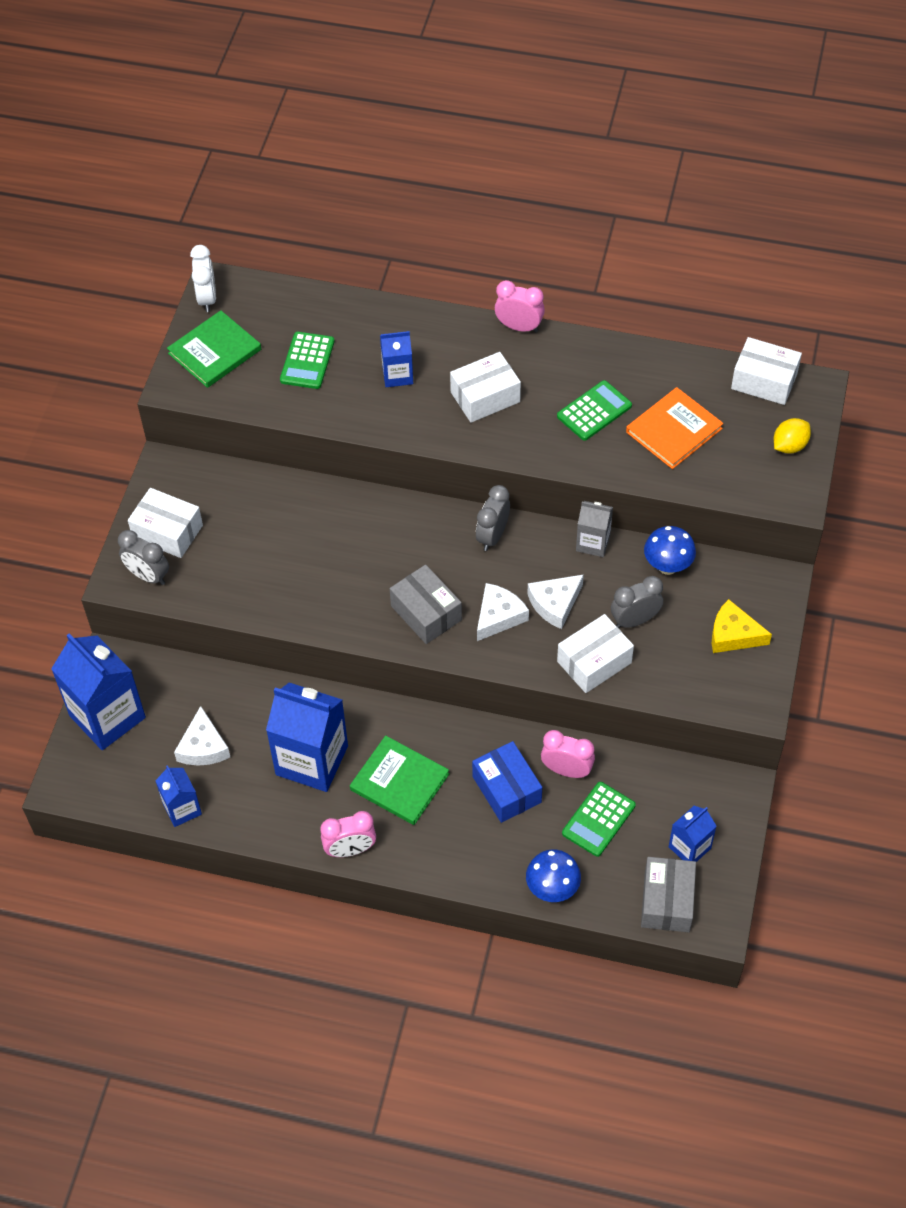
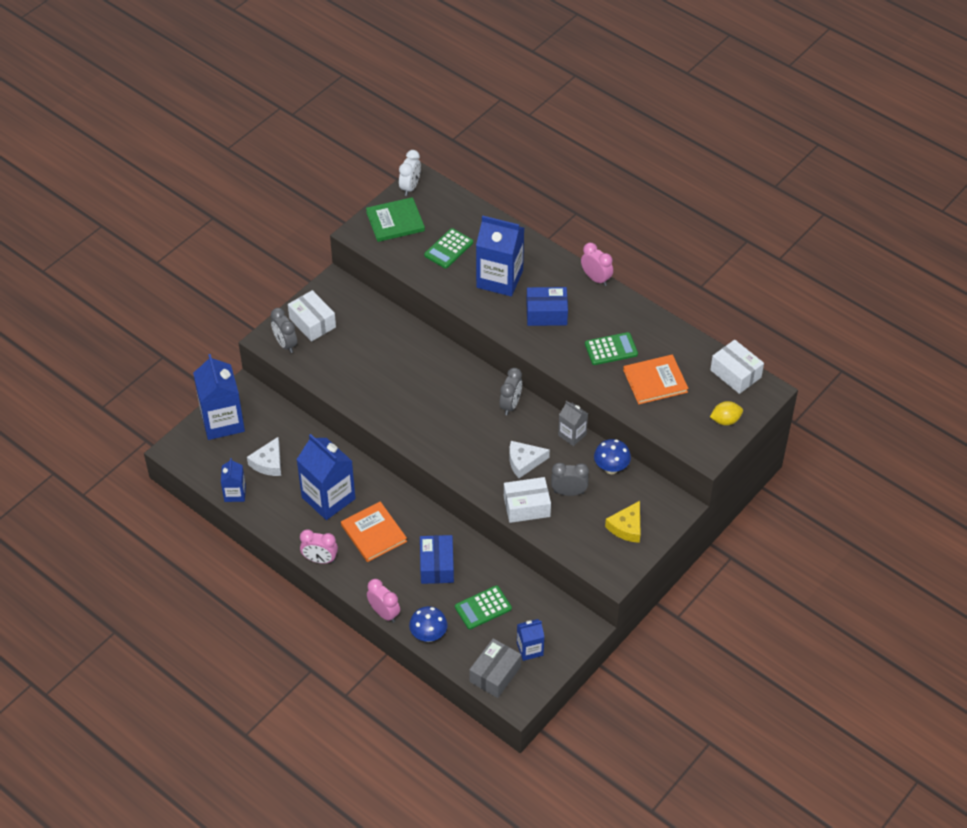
camera: 25 degrees right, 5 degrees down
green book [350,735,449,825] -> orange book [341,501,407,562]
blue carton [380,331,413,387] -> blue carton [476,215,524,296], size x1.89
grey box [390,565,462,644] -> none
white box [450,352,521,423] -> blue box [526,287,568,326]
grey clock [476,485,510,551] -> grey clock turned 150 degrees clockwise [500,368,522,415]
white cheese [477,583,529,641] -> none
pink clock [541,730,595,778] -> pink clock moved to [367,579,400,623]
yellow cheese [712,599,772,653] -> yellow cheese turned 105 degrees counterclockwise [605,501,641,543]

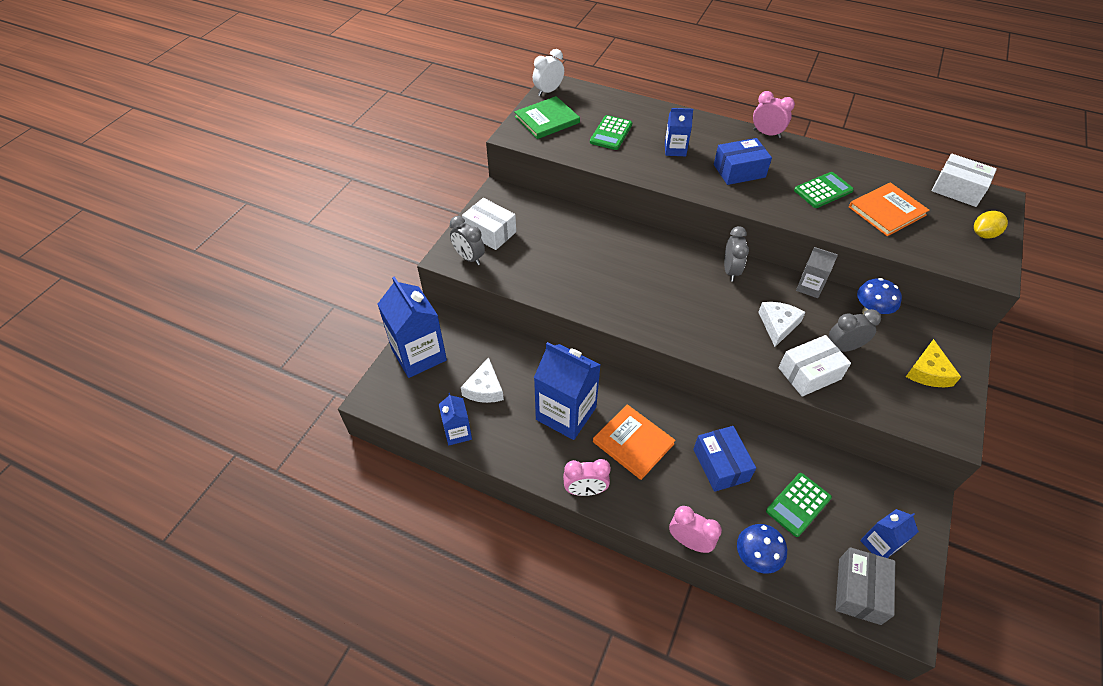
camera: 15 degrees left, 0 degrees up
white clock [399,150,421,196] -> white clock turned 135 degrees counterclockwise [533,49,564,96]
blue carton [476,215,524,296] -> blue carton [665,108,693,156], size x0.53
white cheese [509,441,550,478] -> white cheese turned 135 degrees clockwise [758,302,806,347]

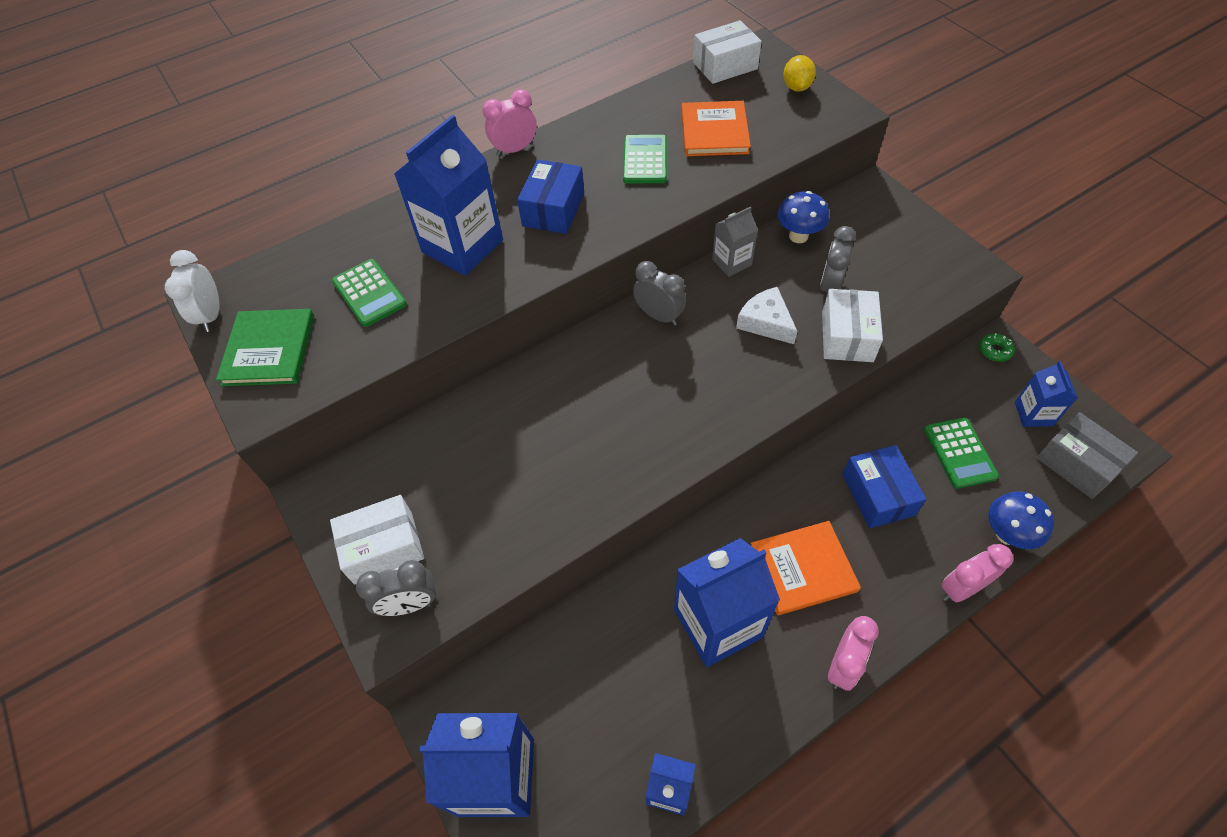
camera: 55 degrees left, 5 degrees up
white cheese [461,357,504,403] -> none
blue carton [665,108,693,156] -> blue carton [394,115,503,276], size x1.89
blue box [693,426,756,492] -> blue box turned 60 degrees clockwise [842,445,927,529]
yellow cheese [906,339,961,387] -> none
none -> green donut [979,333,1015,362]

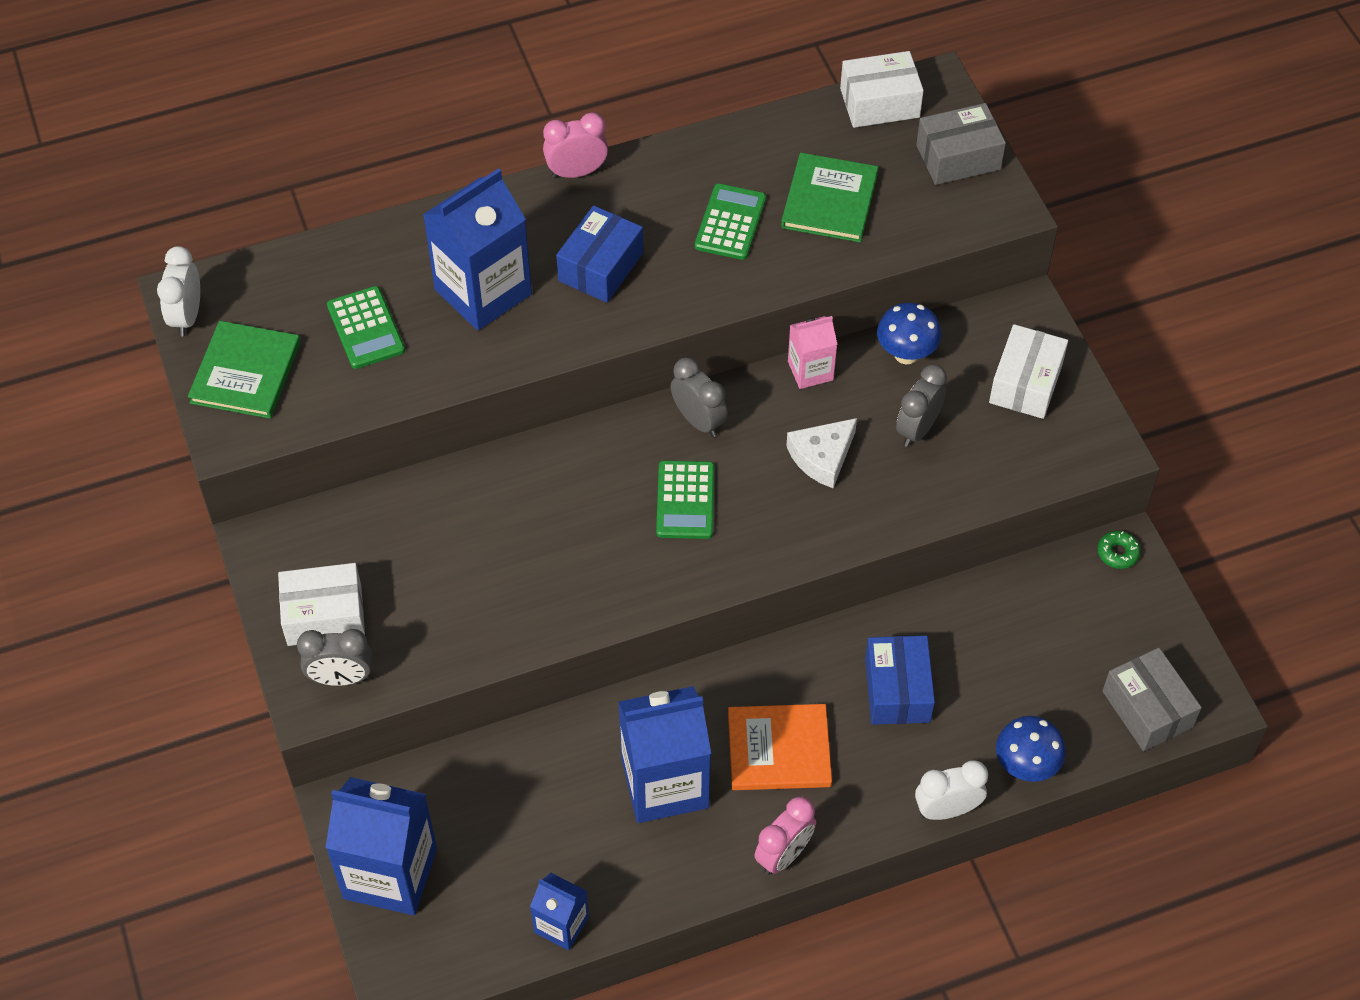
camera: 10 degrees right, 0 degrees up
orange book [681,101,751,156] -> green book [781,153,878,242]
grey carton [712,207,758,277] -> pink carton [788,316,837,389]
white cheese [736,287,798,344] -> white cheese turned 105 degrees counterclockwise [786,418,857,488]
yellow lemon [783,55,816,92] -> grey box [916,103,1006,185]
white box [822,289,883,362] -> white box moved to [989,324,1068,419]
green calculator [924,417,999,489] -> green calculator moved to [656,460,714,539]
pink clock [941,544,1013,602] -> white clock [915,760,988,820]
blue carton [1015,361,1077,427] -> none

